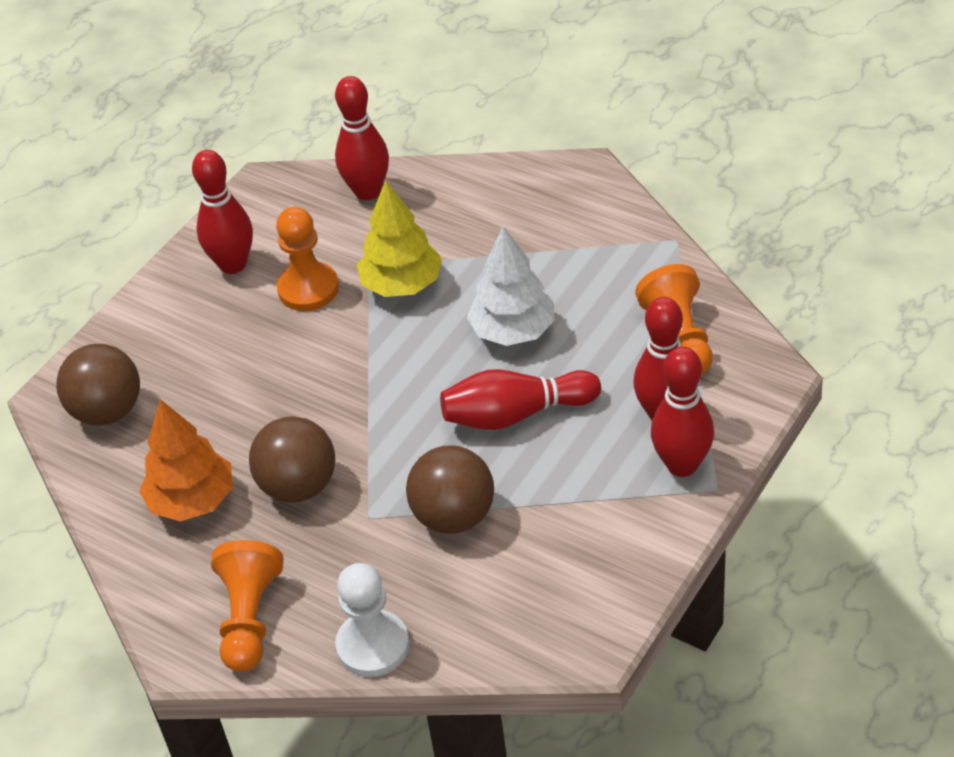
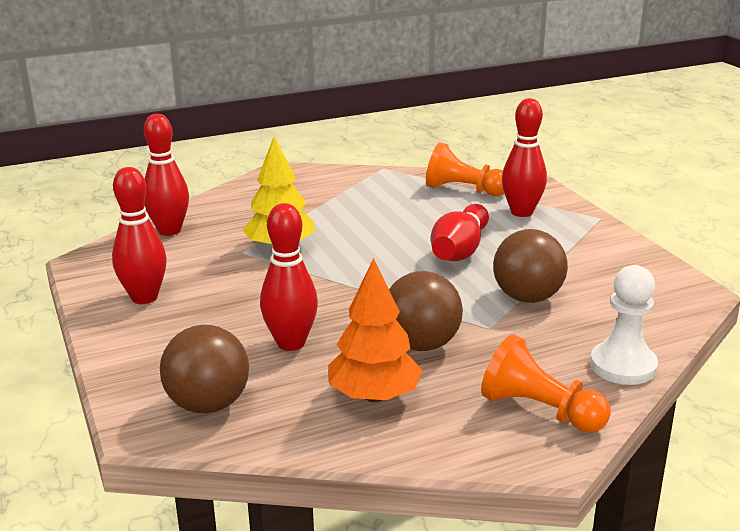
camera: 60 degrees left, 20 degrees down
orange pawn [276,207,339,311] -> none
white tree [467,226,555,346] -> none
red bowling pin [651,347,714,477] -> red bowling pin moved to [260,203,318,351]

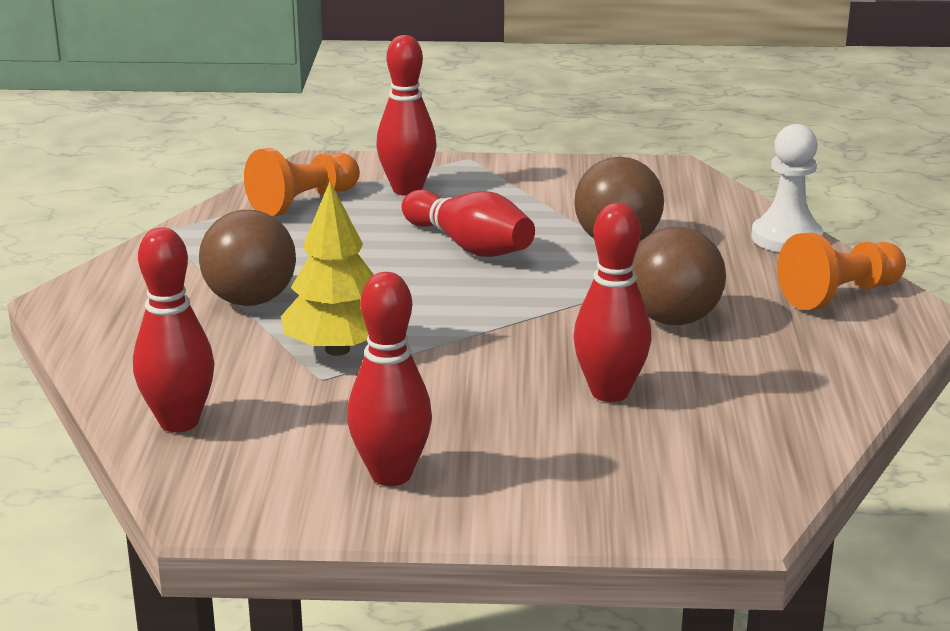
camera: 65 degrees left, 0 degrees up
brown ball [160,325,249,413] -> brown ball moved to [199,210,296,306]
orange tree [328,258,423,402] -> none

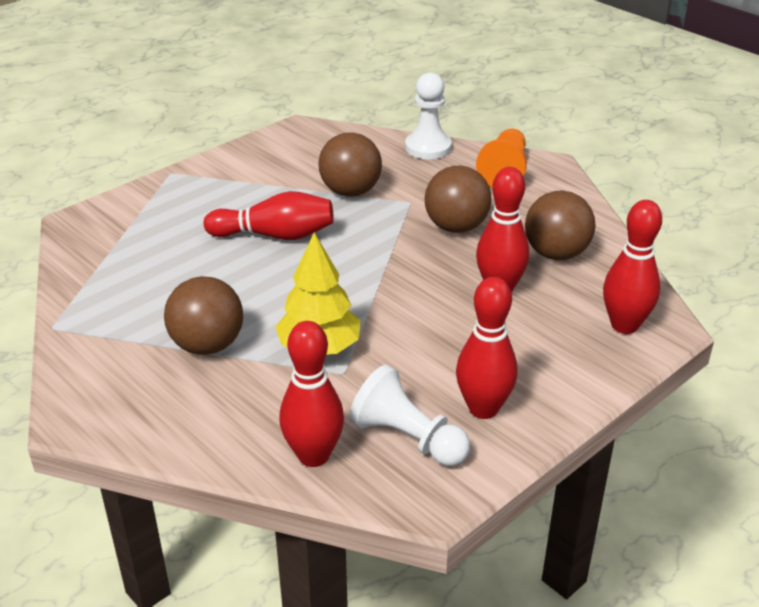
camera: 45 degrees left, 10 degrees up
orange pawn [244,148,360,217] -> none
red bowling pin [376,35,437,196] -> red bowling pin moved to [603,200,662,334]
none -> white pawn [350,365,470,466]
none -> brown ball [525,191,596,260]

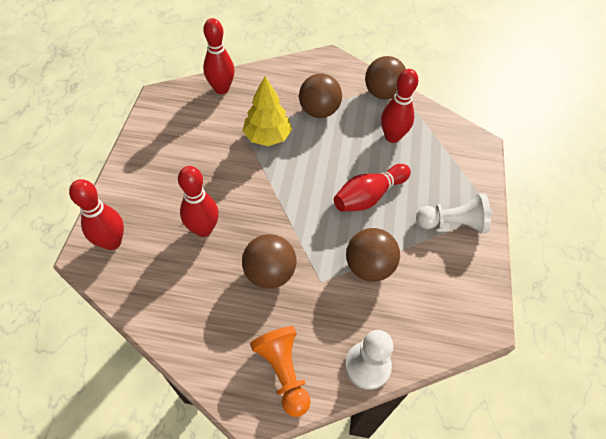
camera: 140 degrees right, 20 degrees up
white pawn [350,365,470,466] -> white pawn moved to [416,193,491,234]
red bowling pin [456,277,518,419] -> red bowling pin moved to [381,69,419,143]
brown ball [525,191,596,260] -> brown ball moved to [365,56,406,100]

